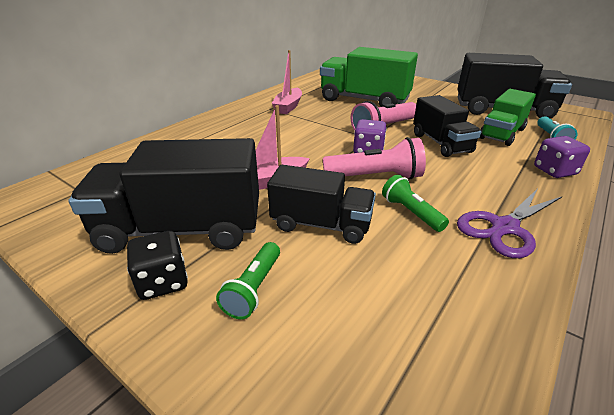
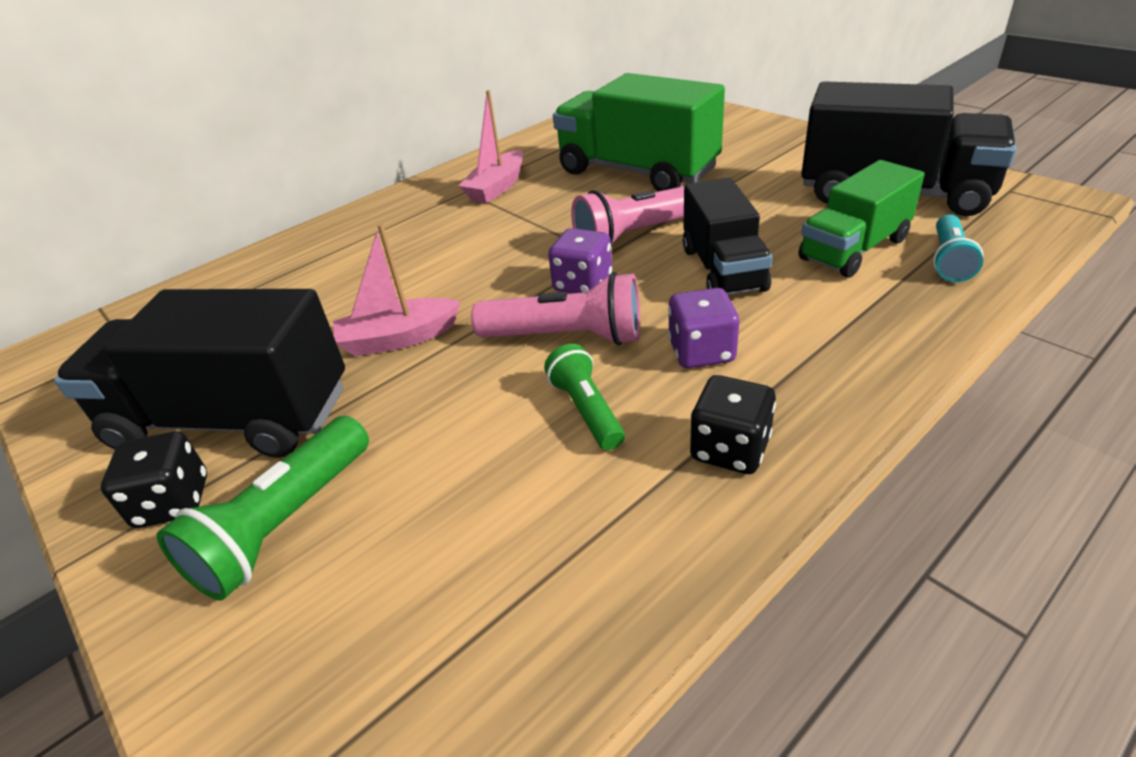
camera: 15 degrees right, 5 degrees up
green flashlight [216,242,280,319] -> green flashlight [157,416,369,601], size x1.57
black truck [267,165,376,244] -> none
purple scissors [457,188,562,258] -> black dice [690,375,776,474]
purple dice [534,136,590,178] -> purple dice moved to [668,288,739,368]

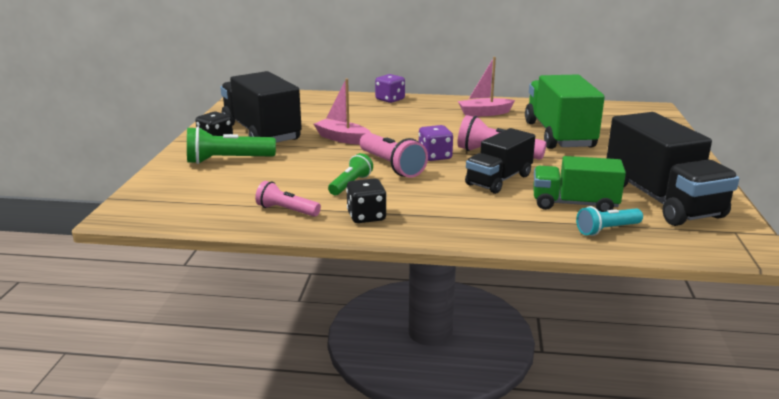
camera: 45 degrees right, 15 degrees down
purple dice [668,288,739,368] -> purple dice moved to [375,74,405,103]
none -> pink flashlight [255,181,321,217]

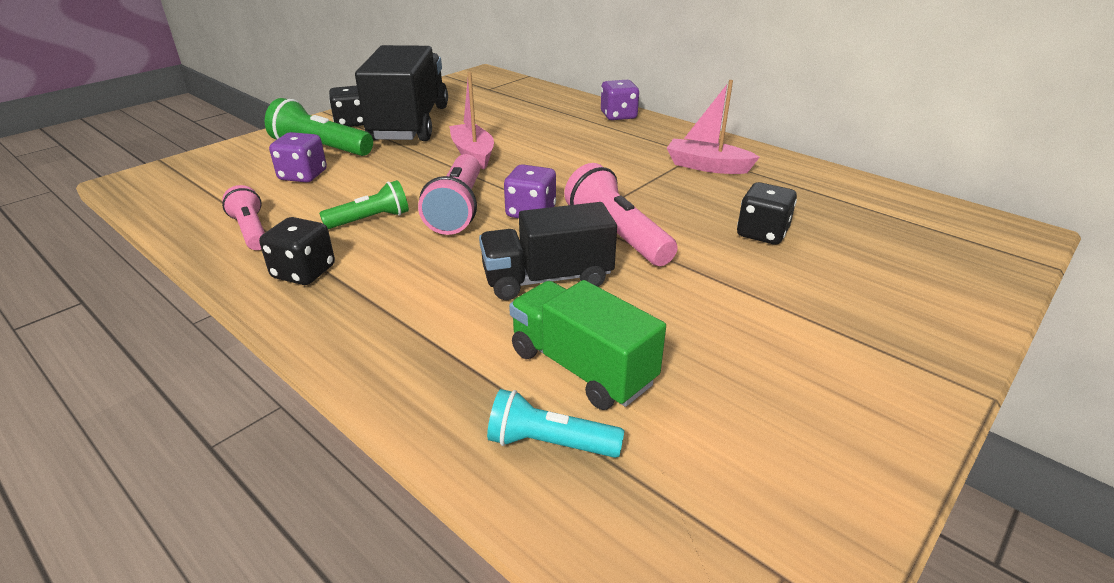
camera: 35 degrees right, 10 degrees up
green truck [525,74,605,149] -> black dice [737,182,797,245]
black truck [607,112,739,226] -> none
none -> purple dice [269,132,327,183]

